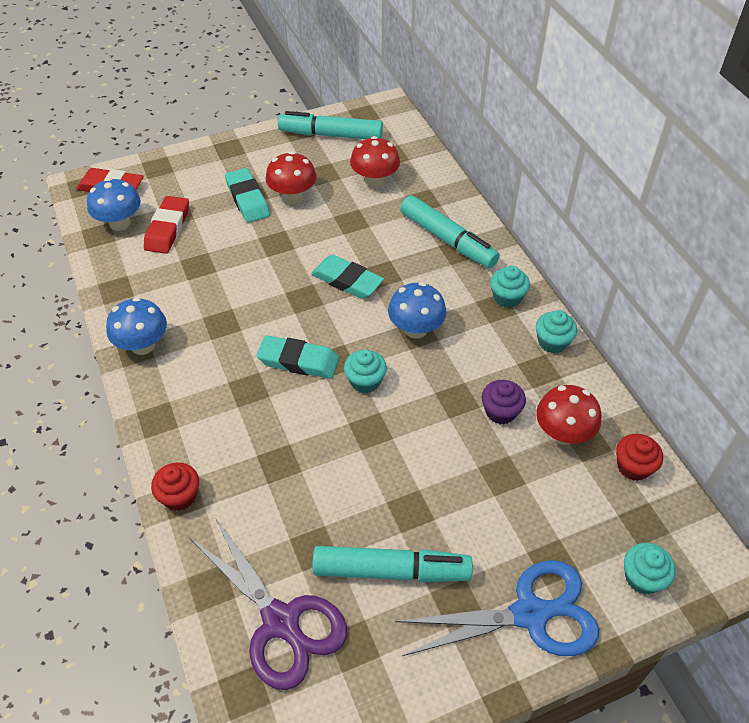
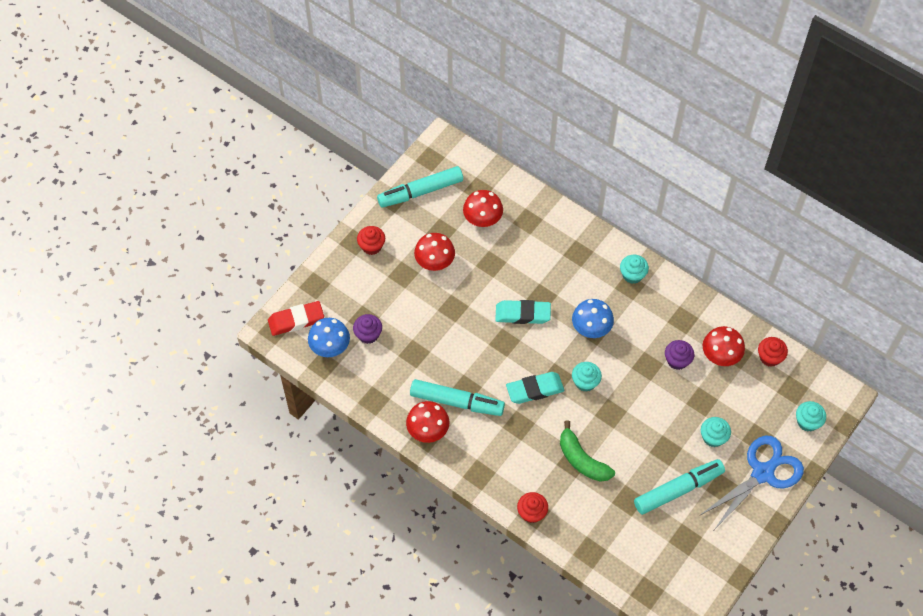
camera: 30 degrees left, 10 degrees up
blue mushroom [106,297,167,355] -> red mushroom [406,401,449,443]
red eraser [144,196,189,254] -> purple cupcake [353,314,382,344]
purple scissors [190,519,347,690] -> none
turquoise eraser [225,168,270,223] -> none
turquoise marker [400,195,500,268] -> turquoise marker moved to [410,379,505,416]
turquoise cupcake [536,310,577,353] -> turquoise cupcake moved to [701,417,731,447]
none -> red cupcake [357,226,385,255]
none -> green banana [560,421,615,482]

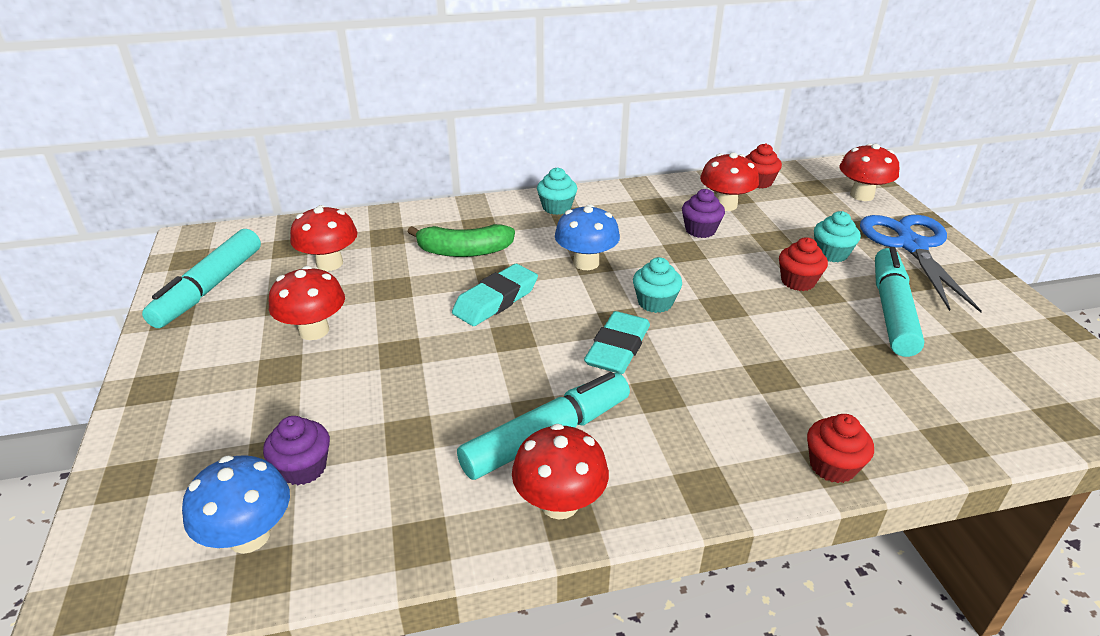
camera: 50 degrees left, 25 degrees down
red eraser [268,301,324,336] -> none
red cupcake [357,226,385,255] -> red cupcake moved to [779,237,828,291]
green banana [560,421,615,482] -> green banana moved to [407,224,515,257]
turquoise cupcake [796,401,826,432] -> red mushroom [839,144,899,201]

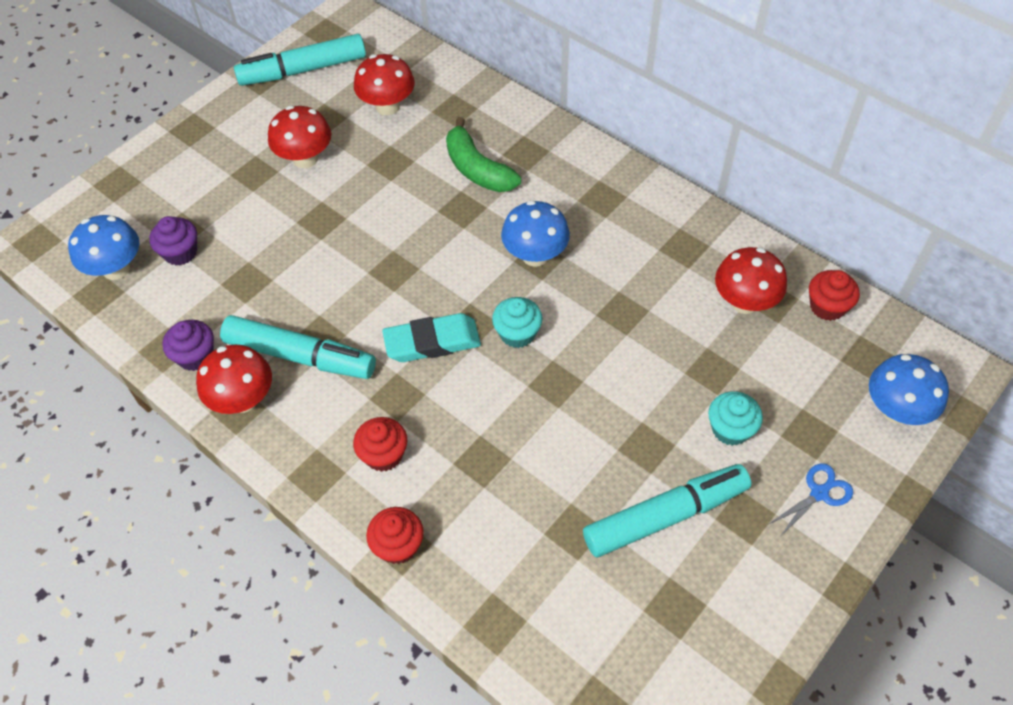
camera: 55 degrees right, 20 degrees up
turquoise eraser [452,264,538,326] -> none
turquoise cupcake [537,167,577,215] -> none
purple cupcake [682,189,725,238] -> purple cupcake moved to [162,320,214,371]
red cupcake [779,237,828,291] -> red cupcake moved to [353,417,407,472]
red mushroom [839,144,899,201] -> blue mushroom [869,354,949,425]
blue scissors [860,215,982,313] -> blue scissors [769,463,853,538], size x0.45

